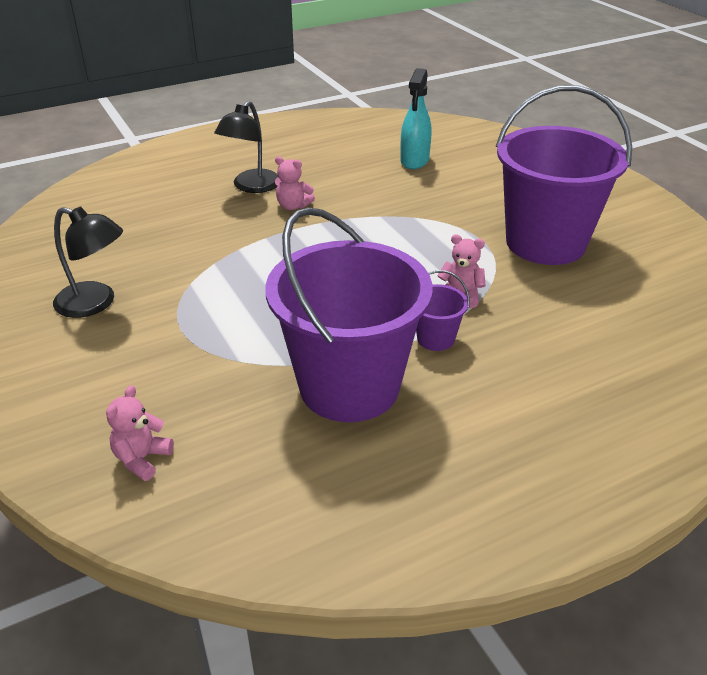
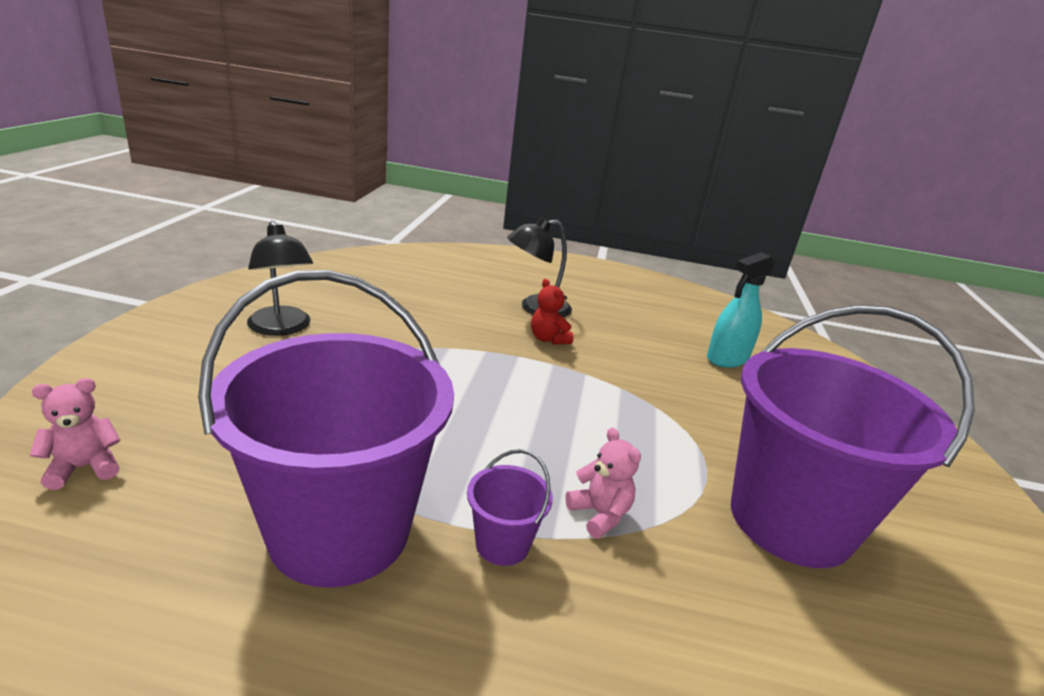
camera: 35 degrees right, 10 degrees down
pink teddy bear [275,156,315,210] -> red teddy bear [531,279,574,345]

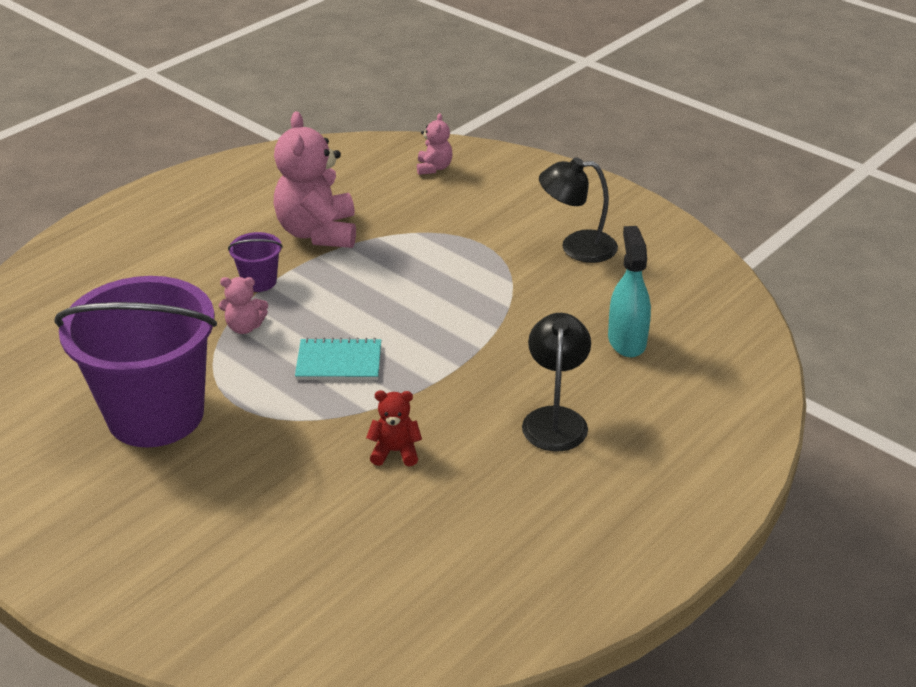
camera: 125 degrees right, 10 degrees up
purple bucket [198,270,454,588] -> pink teddy bear [274,111,356,248]
red teddy bear [531,279,574,345] -> red teddy bear moved to [366,390,422,466]
turquoise spray bottle [707,252,774,368] -> turquoise spray bottle moved to [608,226,651,357]
none -> turquoise notebook [295,338,381,380]

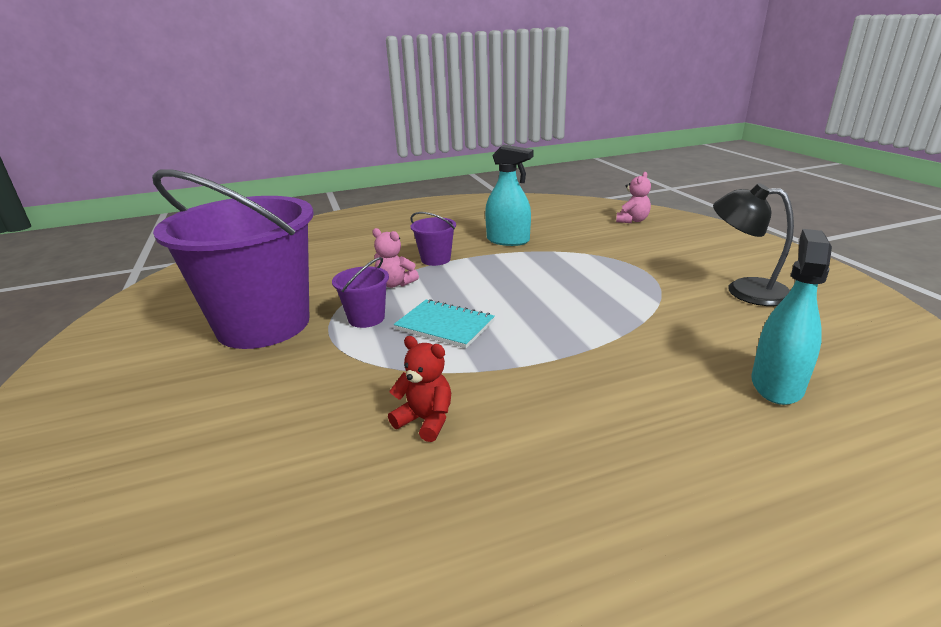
camera: 30 degrees right, 10 degrees down
pink teddy bear [274,111,356,248] -> turquoise spray bottle [485,145,534,246]
black lamp [522,313,591,452] -> none
none -> purple bucket [332,257,389,328]

